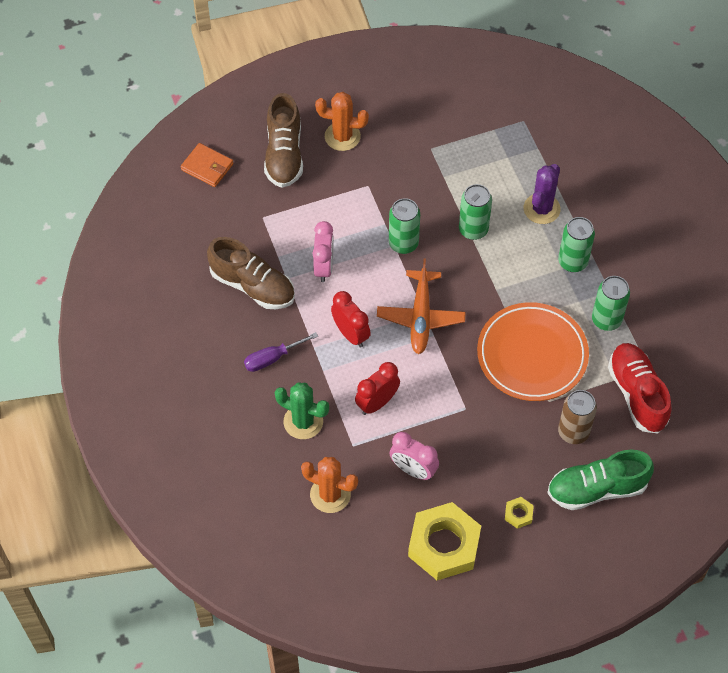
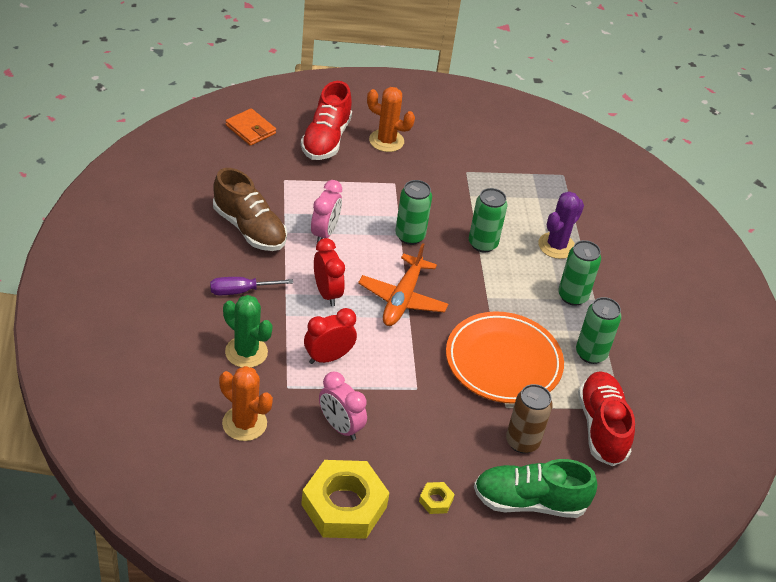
camera: 10 degrees right, 15 degrees down
brown shoe [264,93,303,188] -> red shoe [301,81,352,160]

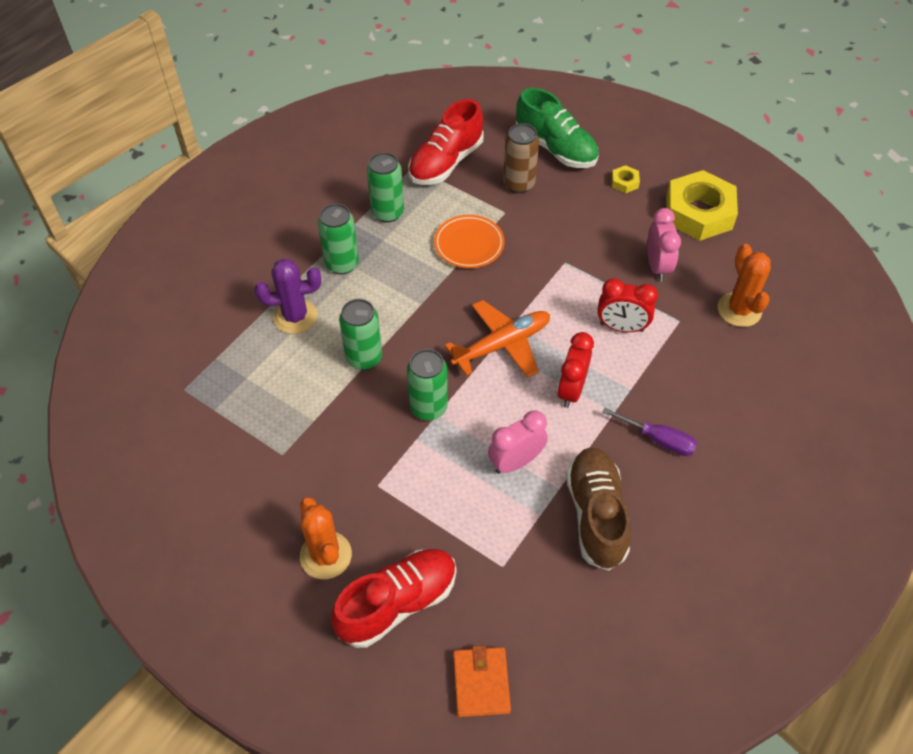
camera: 135 degrees left, 10 degrees up
green cactus [223,295,273,368] -> none
orange plate [446,311,564,404] -> orange plate [434,215,504,268], size x0.59

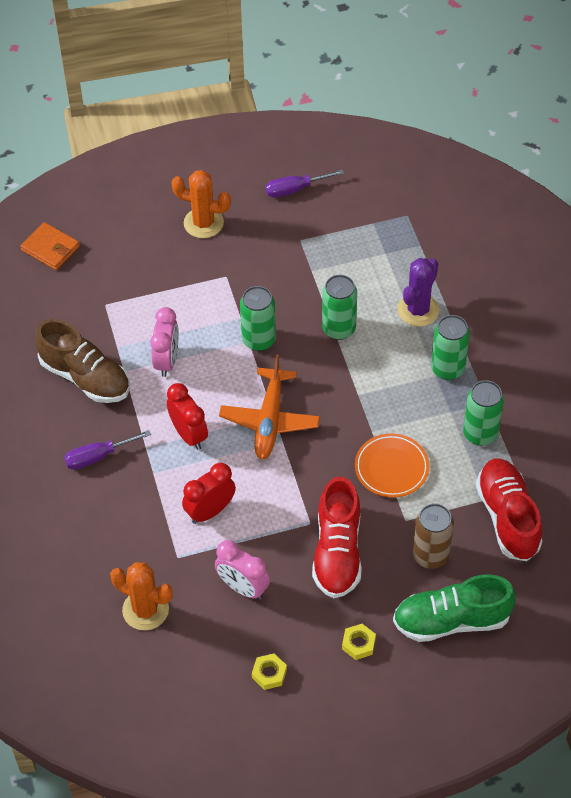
camera: 130 degrees right, 0 degrees up
red shoe [331,549,456,648] -> red shoe moved to [312,477,362,598]
yellow nut [666,170,738,241] -> yellow nut [252,654,287,690], size x0.41
none -> purple screwdriver [265,169,344,198]

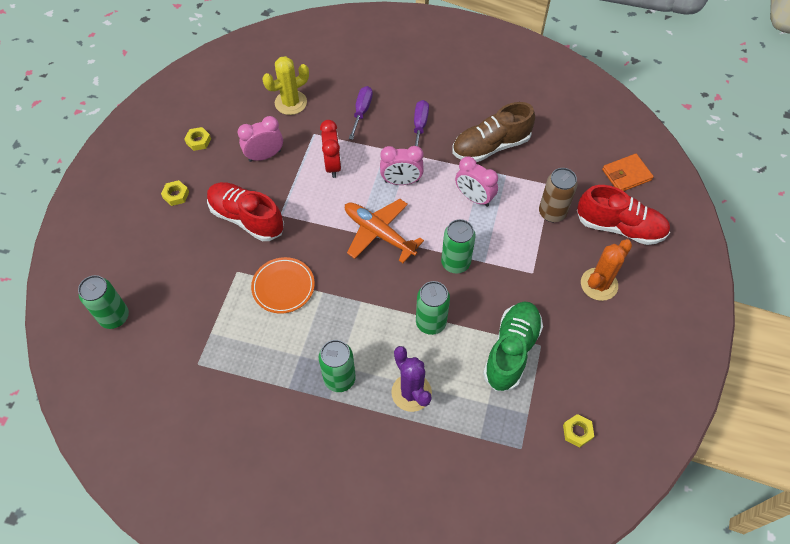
camera: 120 degrees right, 5 degrees up
orange cactus [110,562,173,630] -> yellow cactus [262,56,309,115]
red clock [167,383,208,450] -> pink clock [380,146,424,185]
purple screwdriver [265,169,344,198] -> purple screwdriver moved to [349,86,373,140]
green shoe [393,574,516,642] -> green shoe moved to [483,301,543,392]
brown can [413,503,454,569] -> brown can moved to [539,168,578,222]
green can [463,380,504,446] -> green can moved to [78,275,129,329]
red shoe [476,459,542,561] -> red shoe moved to [577,185,670,245]
none -> yellow nut [563,414,594,447]

